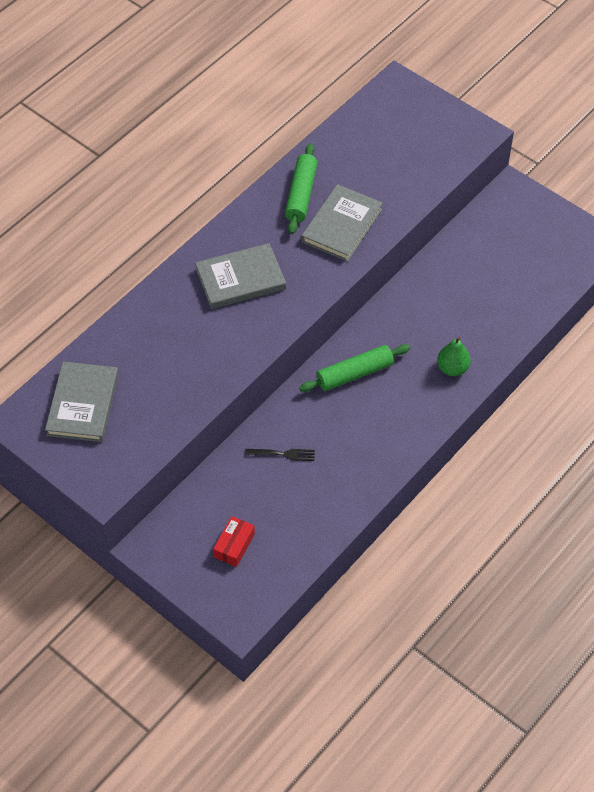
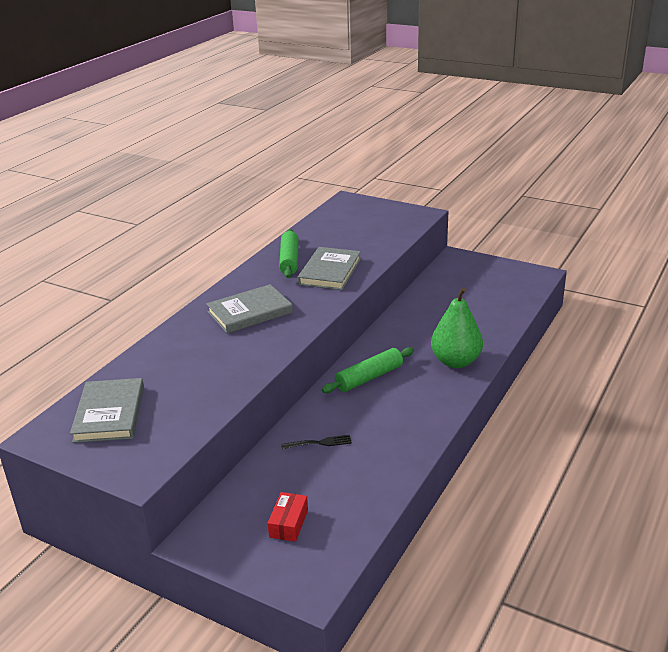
camera: 10 degrees left, 25 degrees down
green pear [437,337,471,376] -> green pear [431,287,483,368], size x1.67

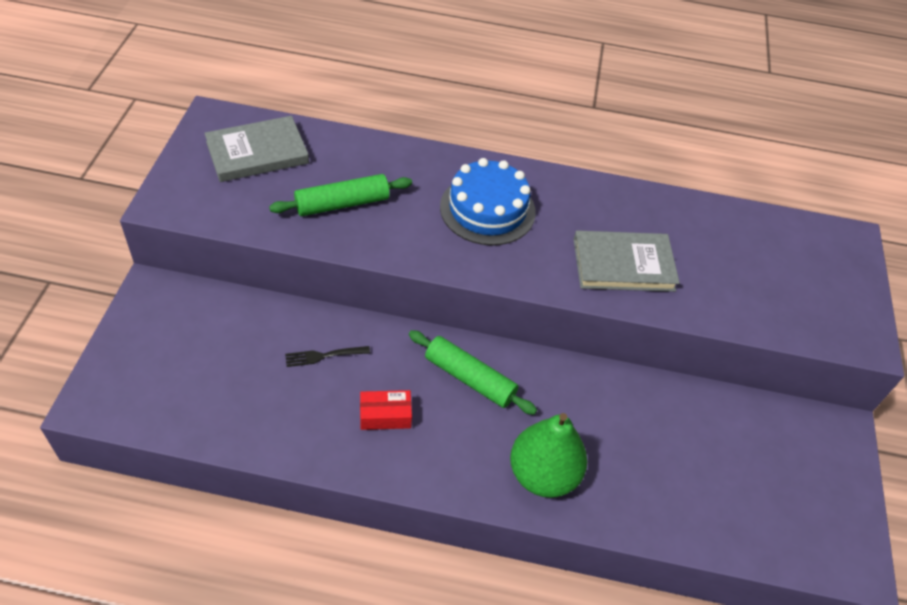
camera: 65 degrees right, 20 degrees up
grey book [206,284,293,334] -> blue cake [440,158,536,245]
red box [268,492,308,542] -> red box moved to [360,390,412,430]
green rolling pin [279,229,299,278] -> green rolling pin moved to [269,174,412,216]
black fork [281,435,352,449] -> black fork turned 105 degrees clockwise [285,346,370,367]

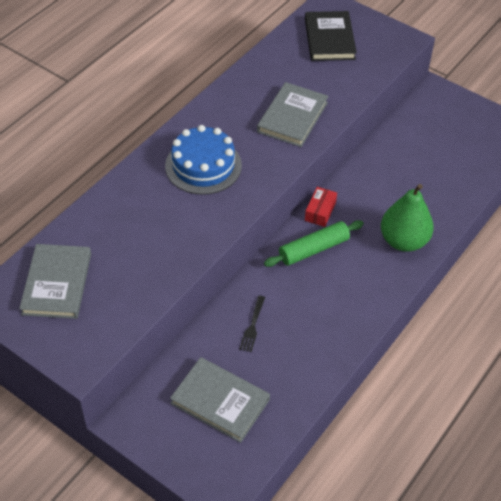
camera: 60 degrees left, 0 degrees up
green rolling pin [269,174,412,216] -> none
red box [360,390,412,430] -> red box moved to [305,187,337,227]
none -> grey book [170,357,270,443]
none -> black book [305,11,357,61]

